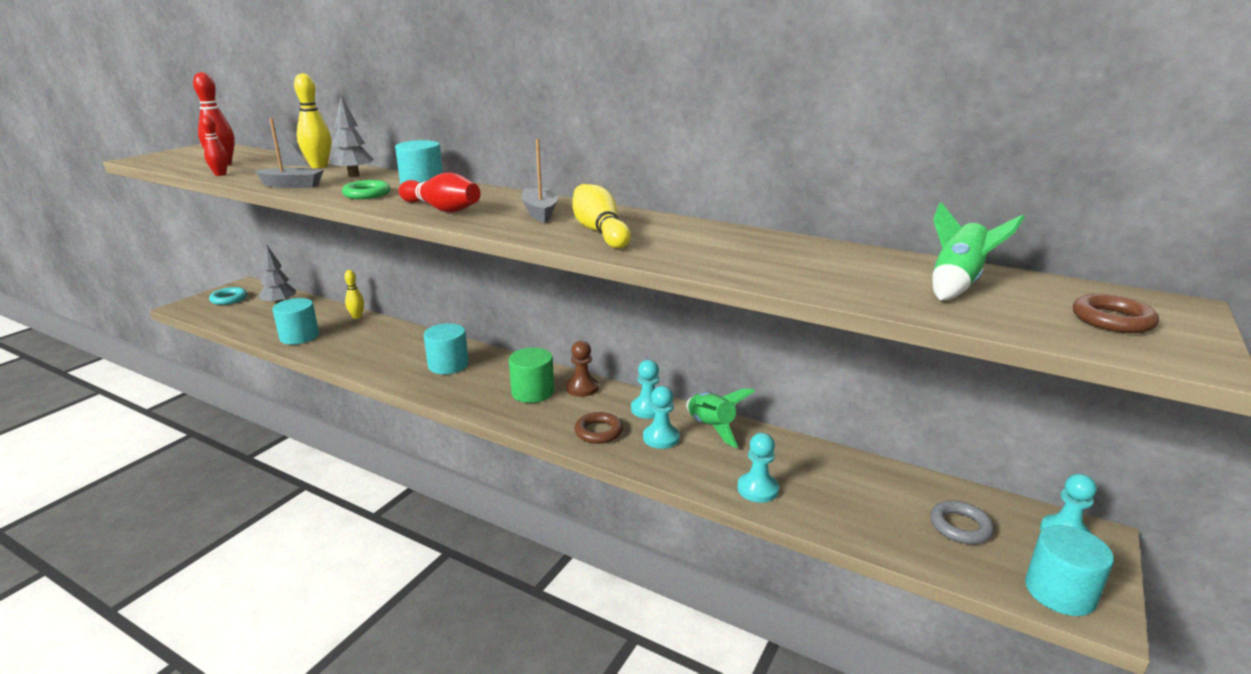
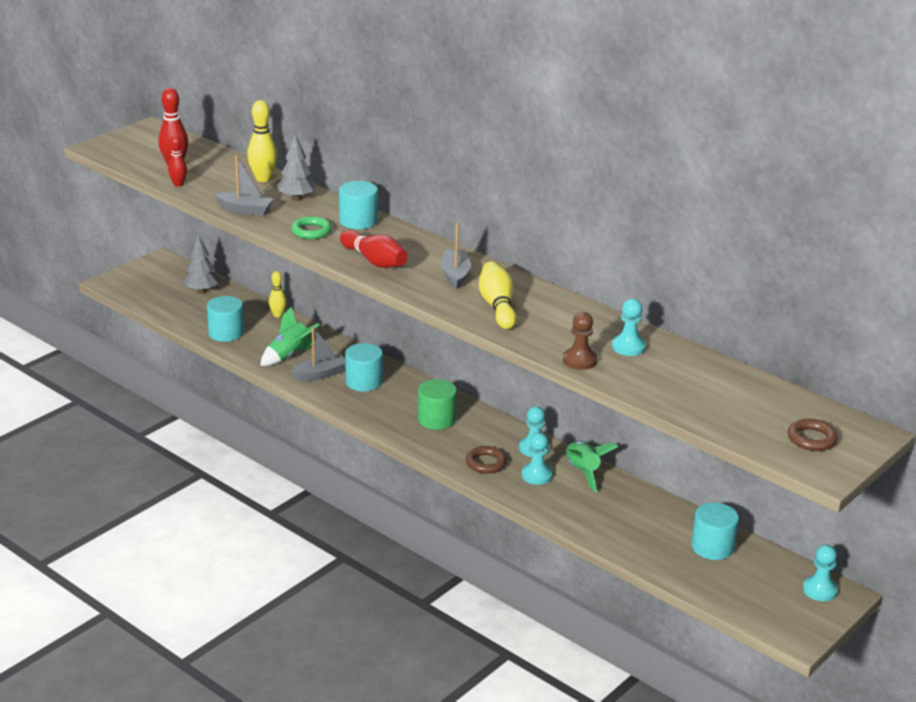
camera: 10 degrees right, 5 degrees up
turquoise ring [209,287,247,305] -> none
brown pawn [566,341,599,397] -> brown pawn moved to [563,312,597,370]
turquoise pawn [737,433,779,503] -> turquoise pawn moved to [612,299,646,356]
grey ring [930,501,994,544] -> none
green rocket [932,202,1025,300] -> green rocket moved to [260,307,320,366]
turquoise cylinder [1025,525,1114,616] -> turquoise cylinder moved to [691,503,739,560]
none -> grey boat [291,327,345,381]

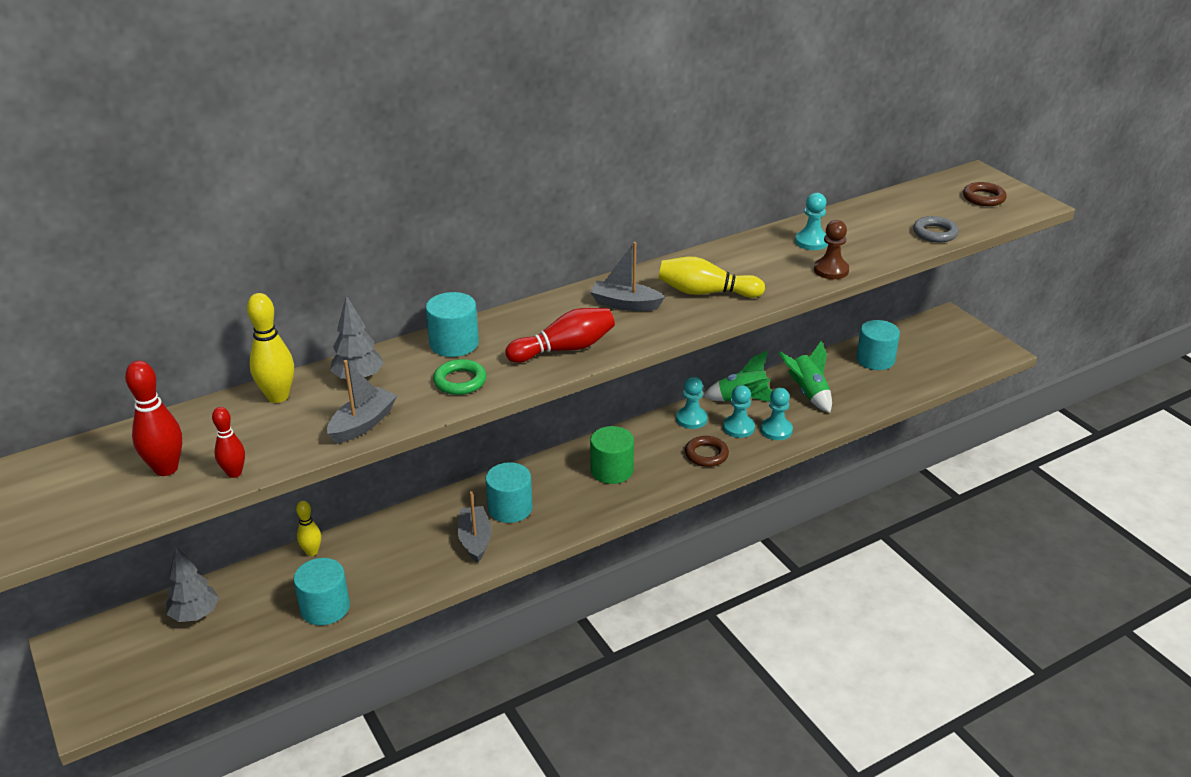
camera: 70 degrees left, 5 degrees up
green rocket [260,307,320,366] -> green rocket moved to [779,341,832,413]
turquoise pawn [803,545,838,601] -> turquoise pawn moved to [760,388,793,440]
none -> grey ring [913,216,959,242]

